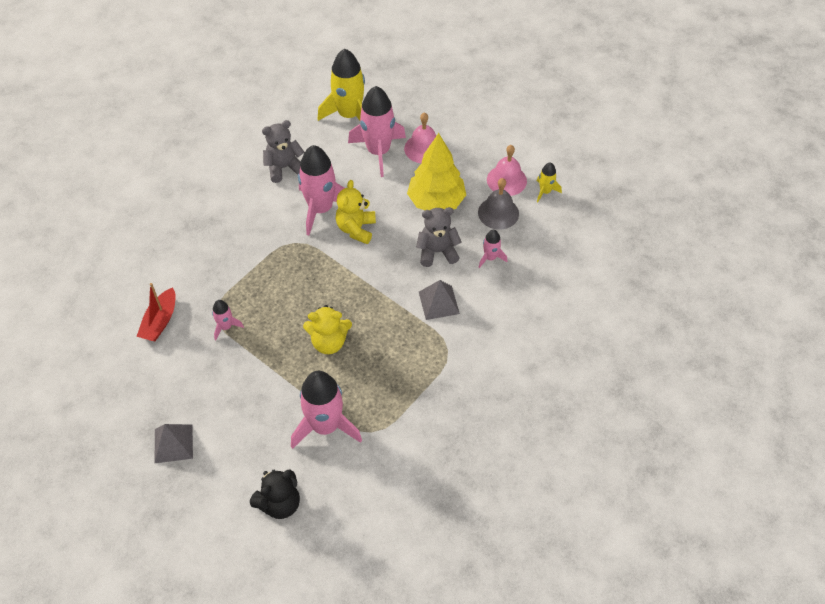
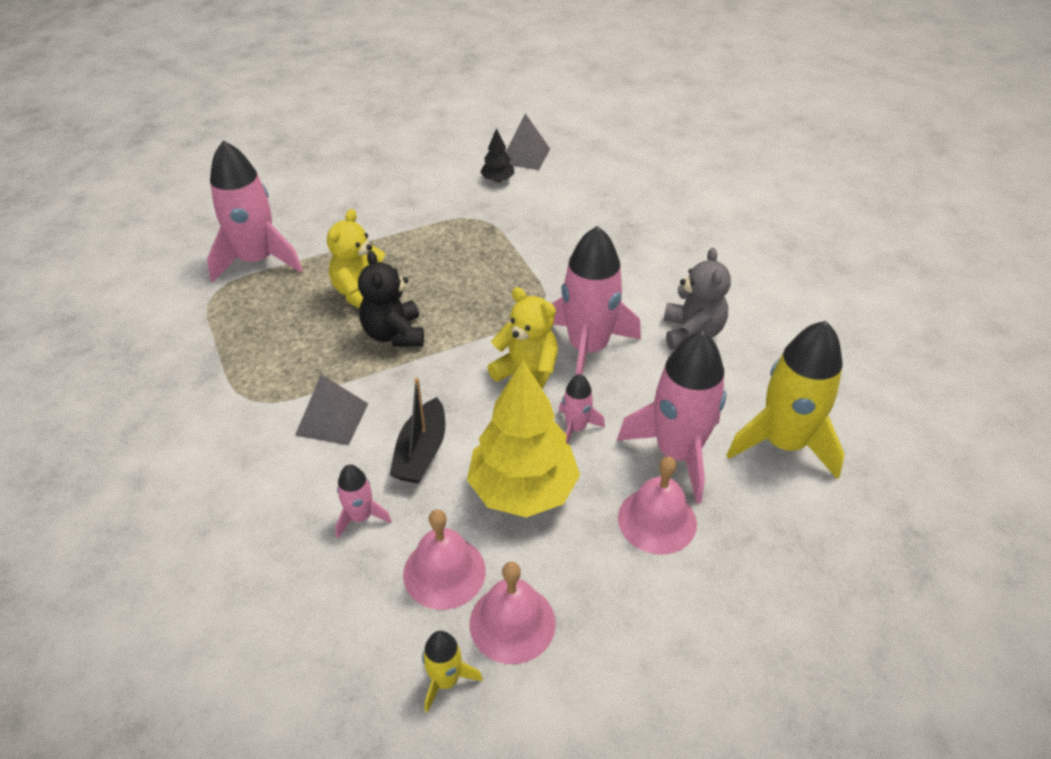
camera: 115 degrees right, 10 degrees down
red boat [136,283,176,341] -> black tree [480,128,515,183]
grey pyramid [155,424,193,463] -> grey pyramid moved to [506,113,550,170]
pink rocket [212,300,244,340] -> pink rocket moved to [559,374,605,444]
black teddy bear [250,470,300,519] -> black teddy bear moved to [358,251,424,347]
grey teddy bear [416,207,462,267] -> black boat [389,378,445,484]
grey bell [478,178,519,229] -> pink bell [403,509,486,610]

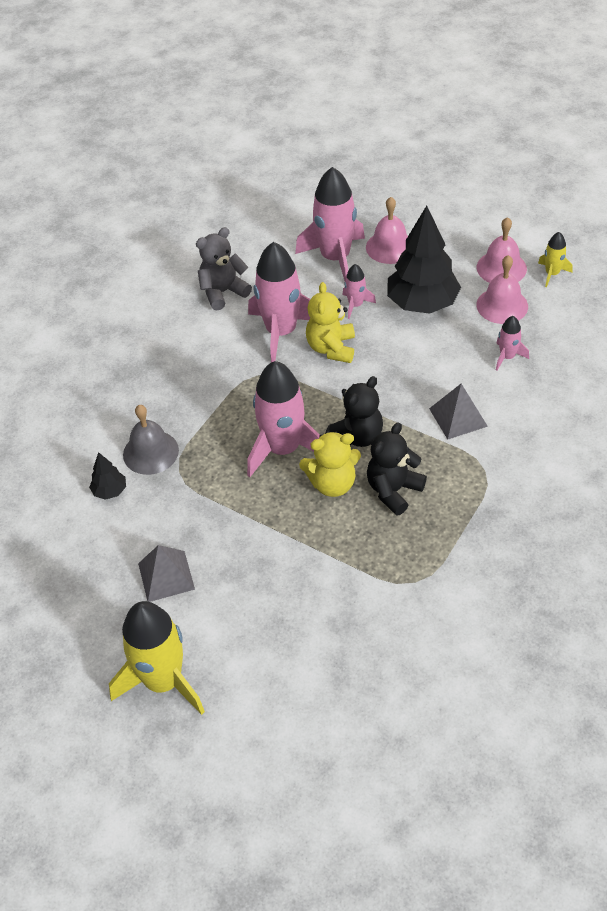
camera: 120 degrees left, 5 degrees up
pink rocket [207,140,302,283] -> pink rocket moved to [247,361,320,477]
black boat [389,378,445,484] -> none
yellow tree [467,359,580,517] -> black tree [387,206,461,314]
grey pyramid [506,113,550,170] -> grey pyramid moved to [138,545,195,602]
yellow rocket [727,321,845,479] -> yellow rocket moved to [109,601,205,715]
none -> grey bell [123,405,179,475]
none -> black teddy bear [367,422,427,516]

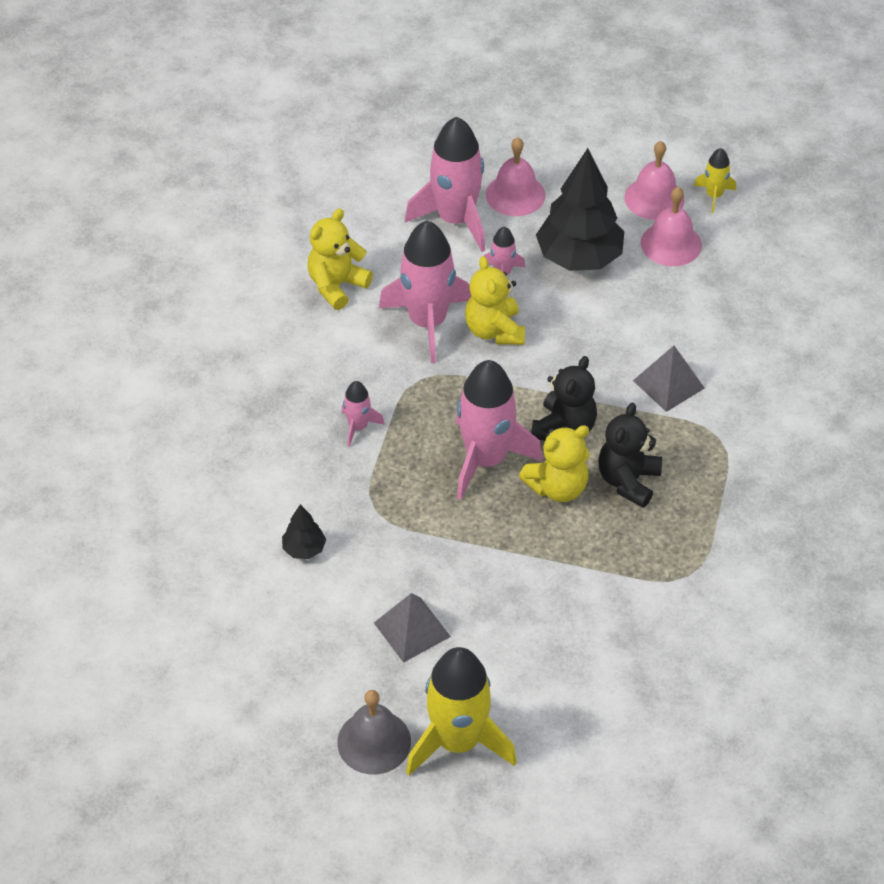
camera: 20 degrees left, 0 degrees up
grey bell [123,405,179,475] -> grey bell moved to [337,690,411,774]
grey teddy bear [196,227,252,310] -> yellow teddy bear [308,208,373,310]
pink rocket [496,316,529,370] -> pink rocket moved to [341,381,385,447]

